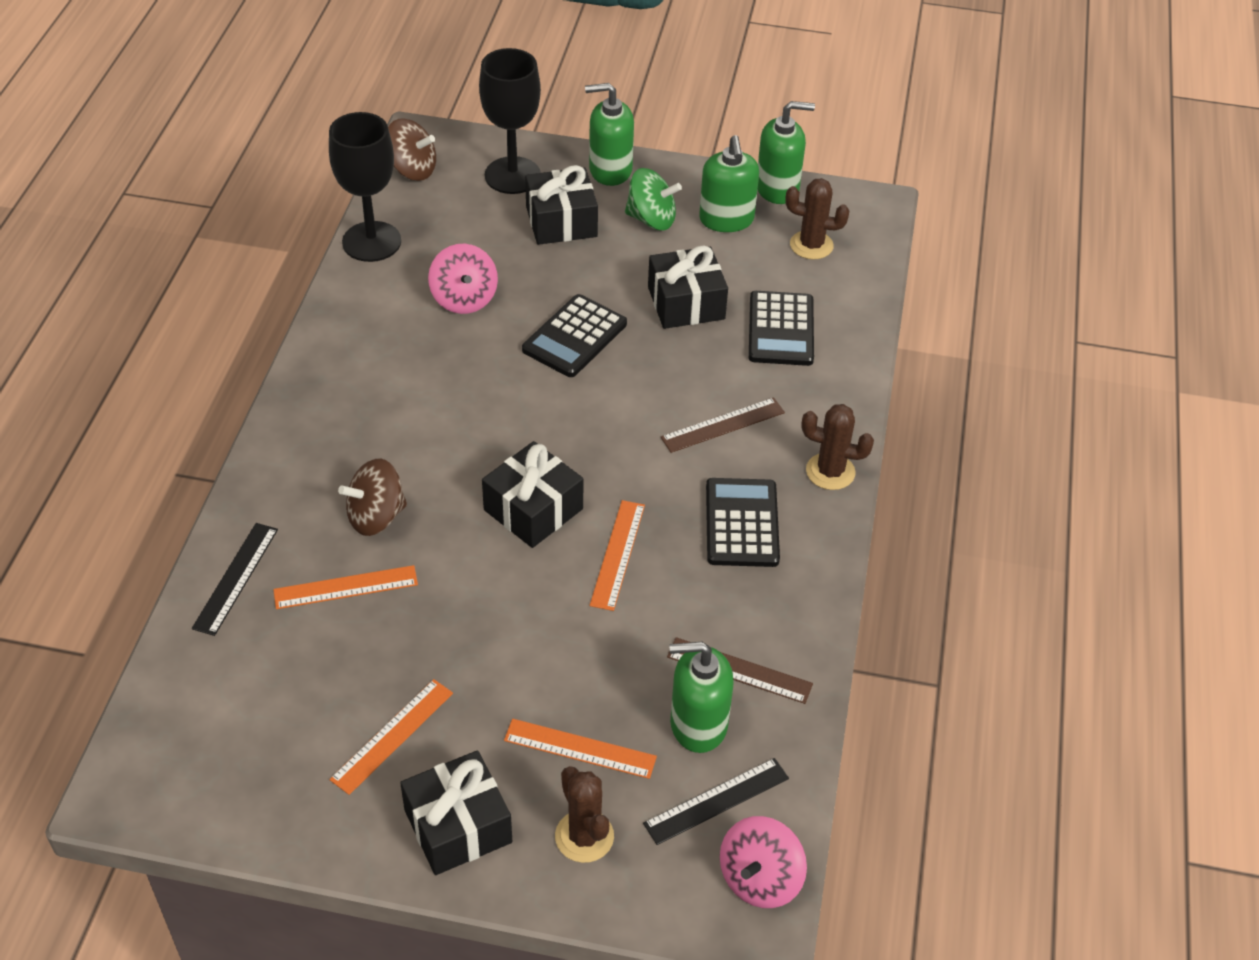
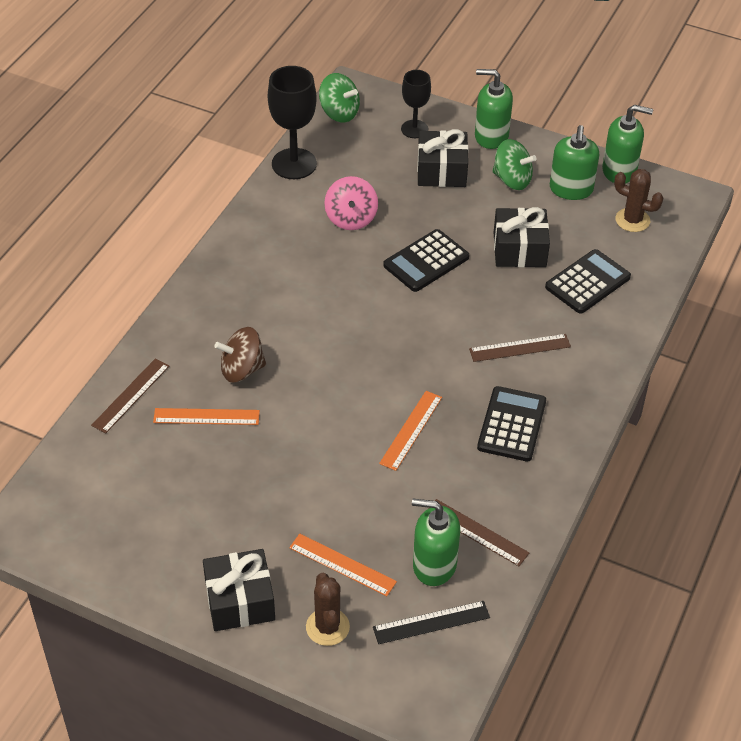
camera: 15 degrees right, 0 degrees up
black ruler [192,523,278,636] -> brown ruler [91,358,169,433]
orange ruler [329,679,453,795] -> none
brown spinning top [388,118,436,181] -> green spinning top [319,73,360,123]
black goblet [479,48,541,194] -> black goblet [401,70,431,138], size x0.62
black gift [482,441,583,548] -> none
pink spinning top [720,816,807,908] -> none
black calculator [749,291,814,366] -> black calculator turned 150 degrees counterclockwise [545,249,631,314]
brown cactus [802,404,874,490] -> none

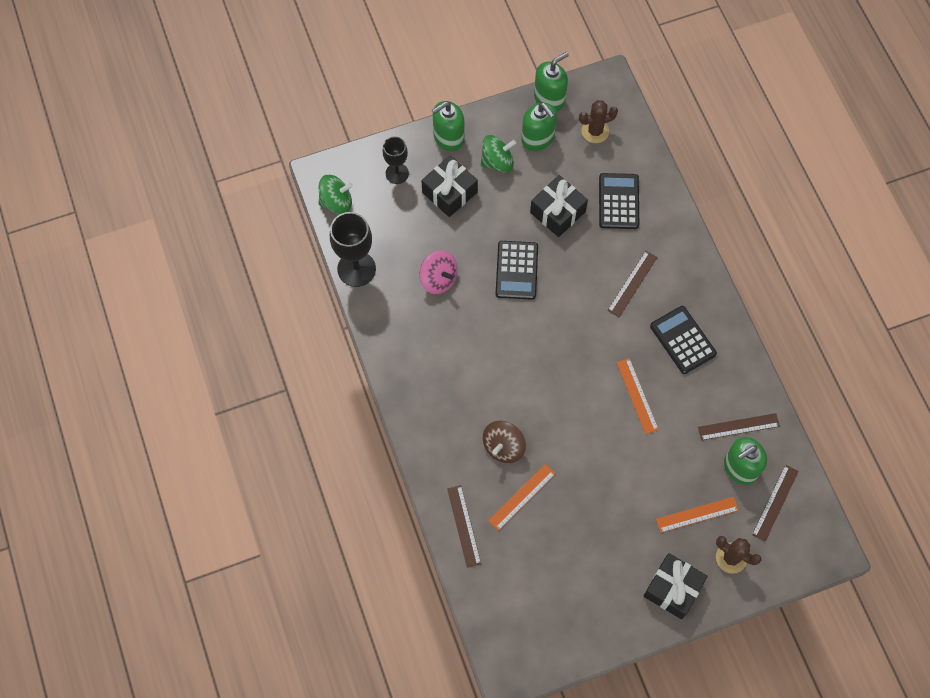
camera: 45 degrees left, 20 degrees up
black ruler [373,601,490,644] -> brown ruler [752,464,799,542]

